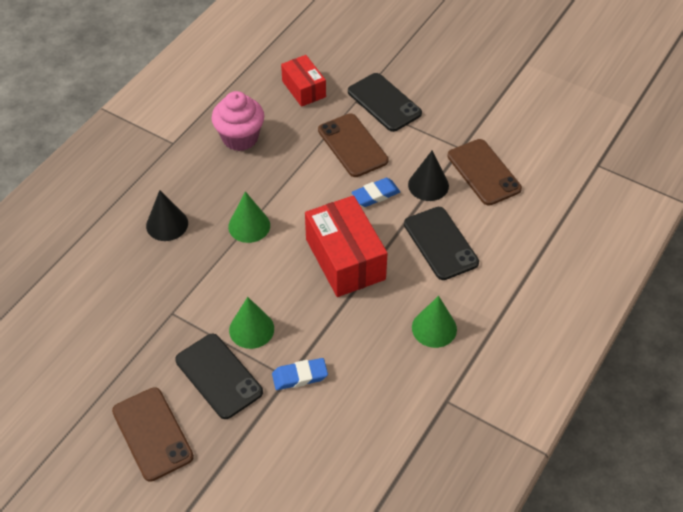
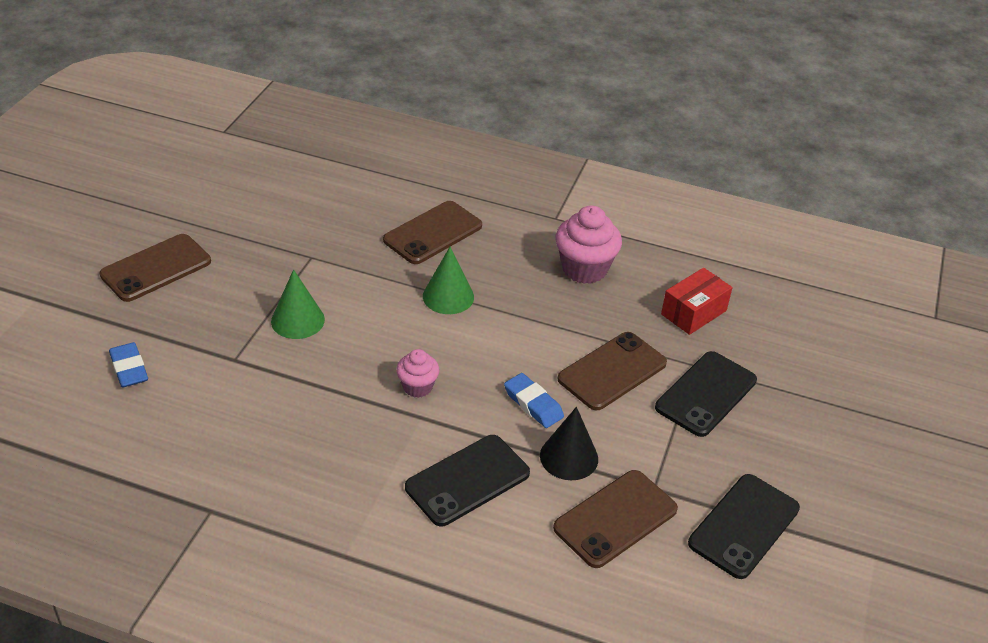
camera: 75 degrees right, 10 degrees down
black cone [146,190,188,241] -> brown phone [383,201,482,264]
black phone [175,334,263,419] -> black phone moved to [688,474,800,579]
blue eraser [272,358,328,390] -> blue eraser moved to [109,342,148,387]
red box [305,195,388,297] -> pink cupcake [396,349,439,398]
green cone [412,296,457,348] -> none

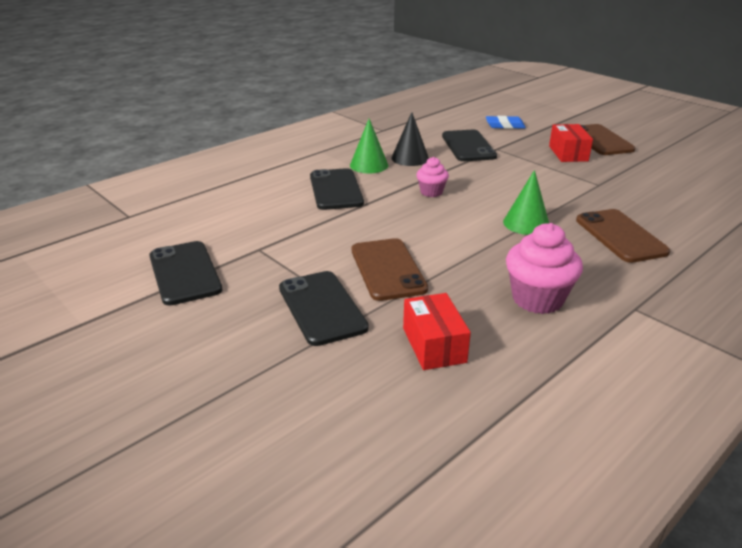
camera: 120 degrees right, 10 degrees down
green cone [271,269,325,339] -> green cone moved to [350,119,388,173]
blue eraser [504,373,564,428] -> none
black cone [540,407,598,480] -> black cone moved to [391,112,429,166]
brown phone [553,470,678,568] -> none
none -> black phone [442,130,497,161]
none -> red box [549,124,593,162]

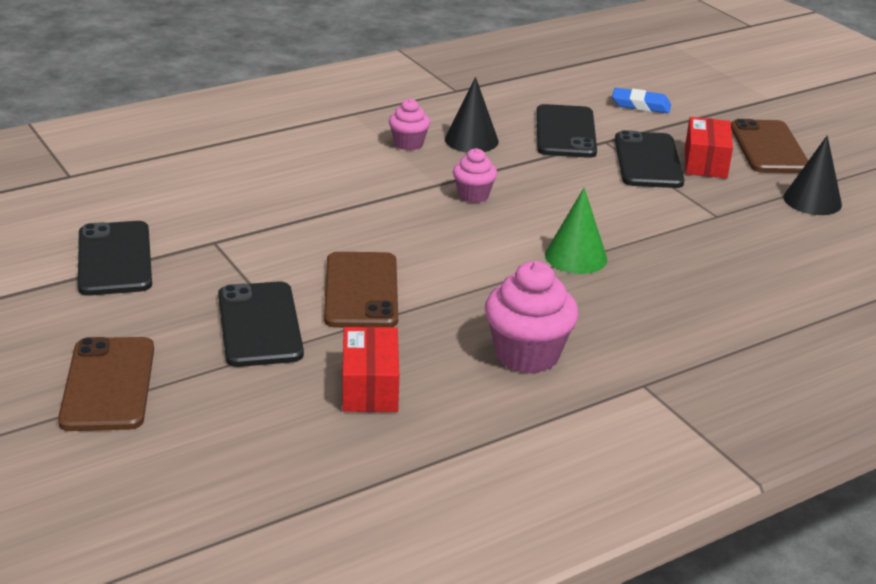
camera: 10 degrees right, 0 degrees up
black phone [310,168,364,210] -> black phone moved to [615,130,685,188]
green cone [350,119,388,173] -> pink cupcake [389,99,430,150]
brown phone [576,209,670,263] -> brown phone moved to [58,337,154,431]
none -> black cone [783,135,842,215]

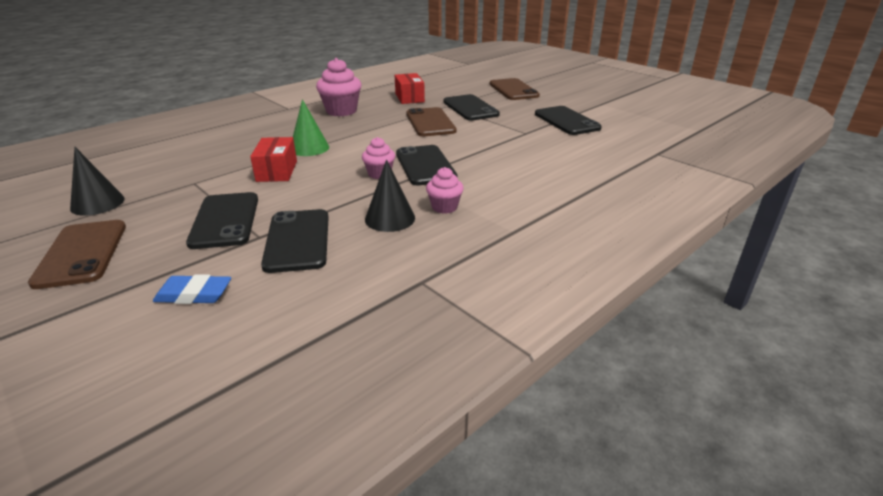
camera: 170 degrees right, 0 degrees up
red box [685,117,733,178] -> red box moved to [250,137,297,182]
none -> black phone [396,145,457,185]

